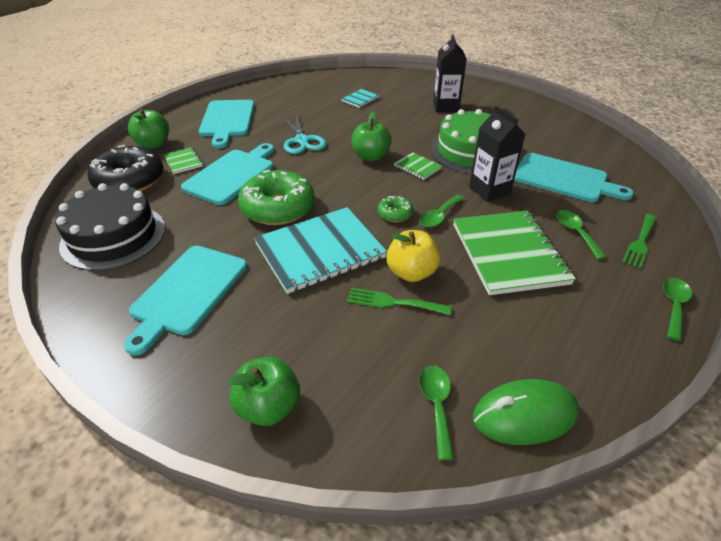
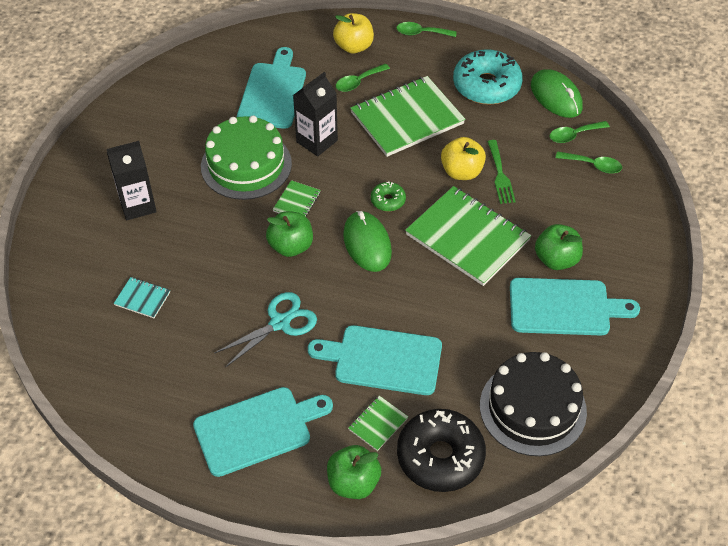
camera: 110 degrees left, 10 degrees up
green apple [228,357,300,426] -> green apple moved to [535,224,583,270]
green donut [238,170,315,225] -> none
turquoise notebook [254,207,387,294] -> green notebook [405,186,531,286]
green spoon [419,195,465,227] -> green spoon moved to [555,151,622,174]
green fork [622,214,656,269] -> yellow apple [333,13,374,54]
none -> green mouse [343,211,392,272]
none -> turquoise donut [453,49,523,105]

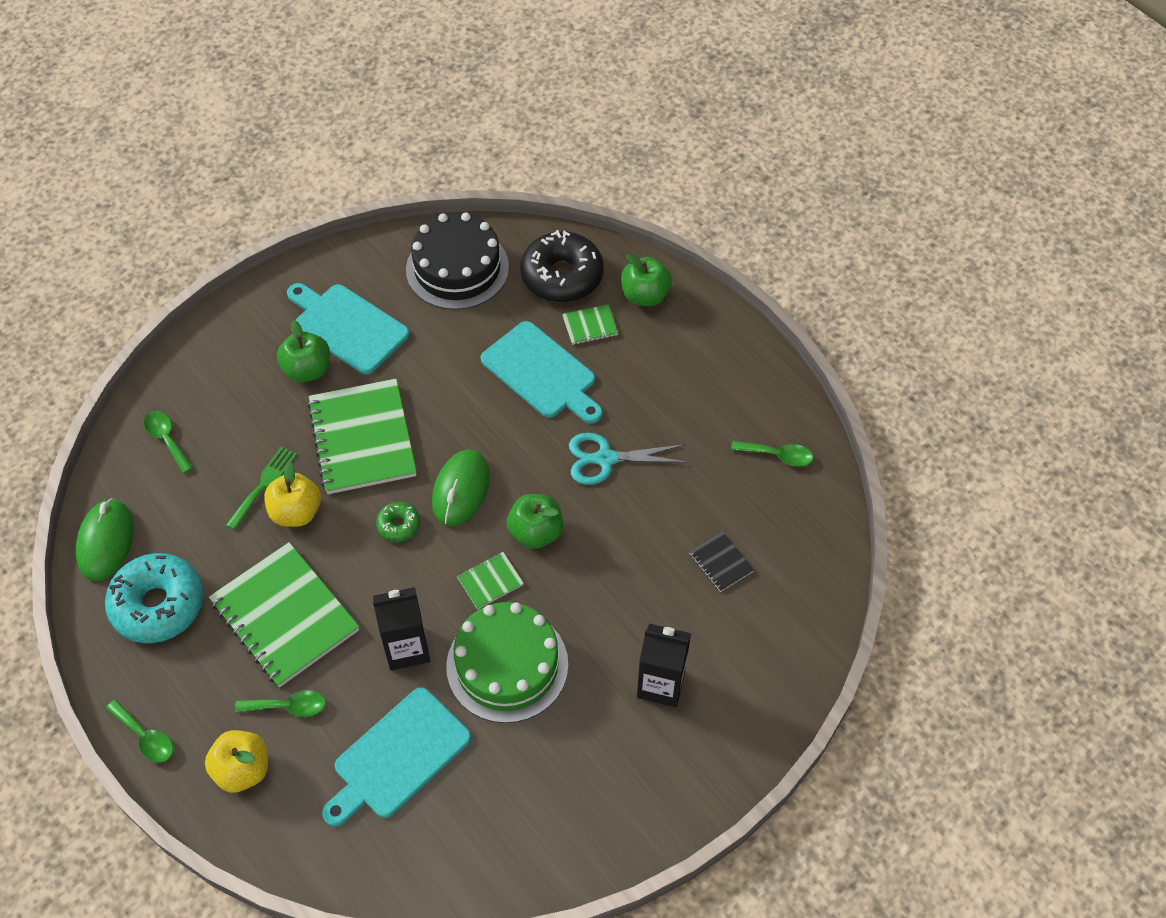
camera: 145 degrees left, 5 degrees up
turquoise notebook [114,277,170,318] -> black notebook [689,531,754,592]
turquoise cutting board [193,387,333,477] -> none
green notebook [350,76,465,157] -> green notebook turned 45 degrees clockwise [209,542,360,687]
green spoon [549,121,610,143] -> green spoon moved to [731,441,813,467]

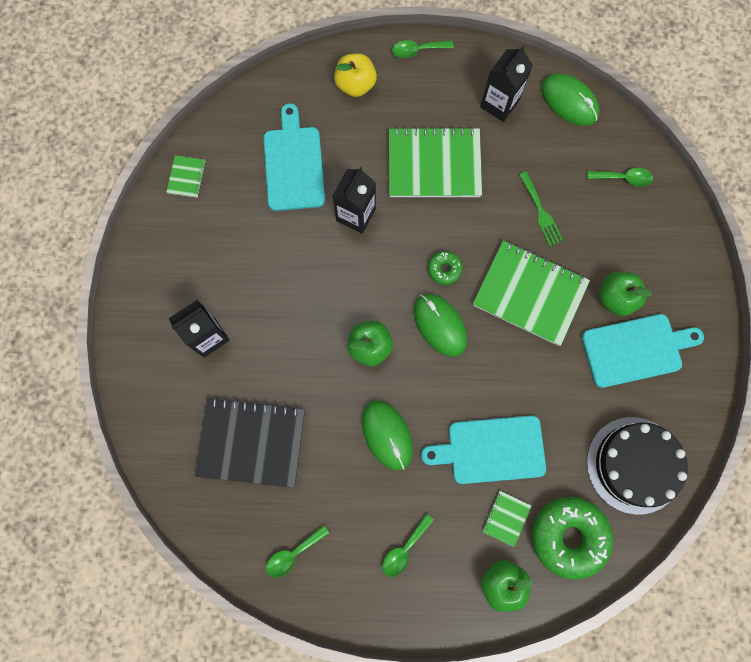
camera: 130 degrees right, 20 degrees up
turquoise donut [105,553,204,643] -> black carton [480,46,533,122]
green spoon [235,690,326,717] -> green spoon moved to [382,514,434,577]
yellow apple [264,462,321,527] -> none
green cake [446,602,568,723] -> none
green notebook [457,552,524,610] -> green notebook moved to [167,156,206,198]
black donut [520,230,604,302] -> green donut [532,497,613,580]
turquoise scissors [569,433,687,485] -> green mouse [362,400,413,471]
black notebook [689,531,754,592] -> black notebook [195,397,305,488], size x2.28

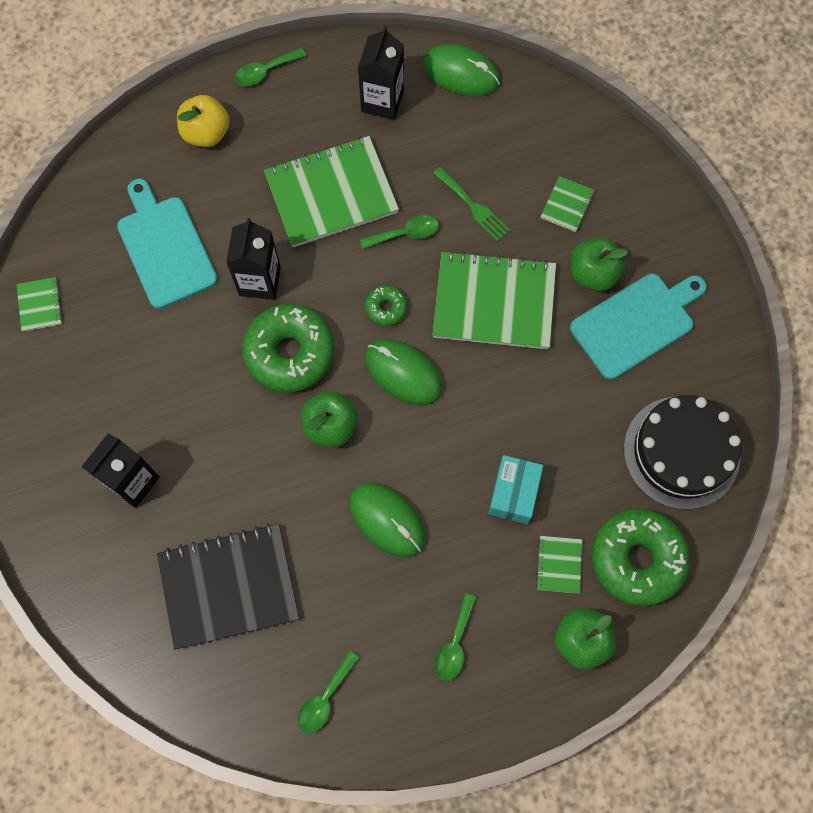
camera: 20 degrees left, 5 degrees down
turquoise cutting board [421,415,546,484] -> turquoise box [488,455,543,524]
green spoon [587,168,653,187] -> green spoon moved to [360,215,439,249]
none -> green donut [242,304,335,392]
none -> green notebook [541,176,595,232]

